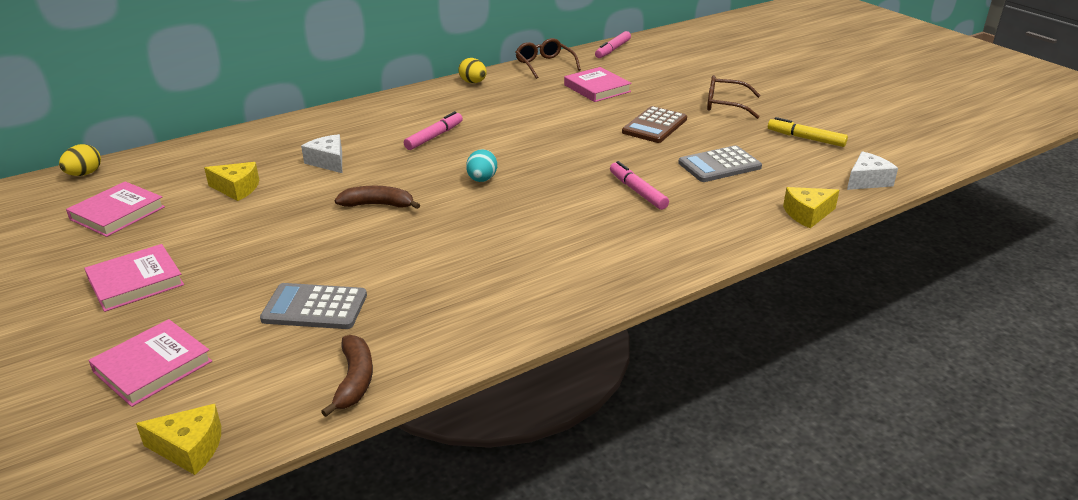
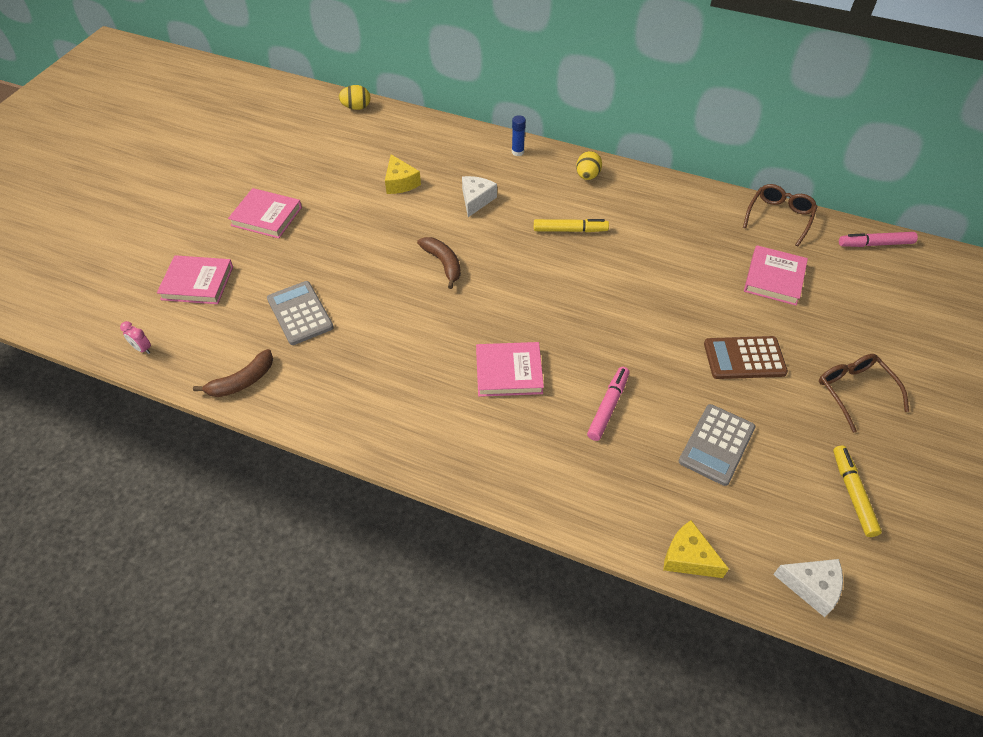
camera: 55 degrees right, 20 degrees up
pink book [66,181,165,237] -> pink book moved to [476,342,544,397]
yellow cheese [136,404,221,475] -> pink clock [120,321,151,354]
pink marker [404,111,463,150] -> yellow marker [534,219,609,232]
yellow egg [458,58,487,83] -> yellow egg moved to [576,151,602,180]
turquoise egg [466,149,497,182] -> none
grey calculator [678,145,762,182] -> grey calculator turned 90 degrees counterclockwise [679,404,756,486]
none -> blue glue stick [512,115,526,156]

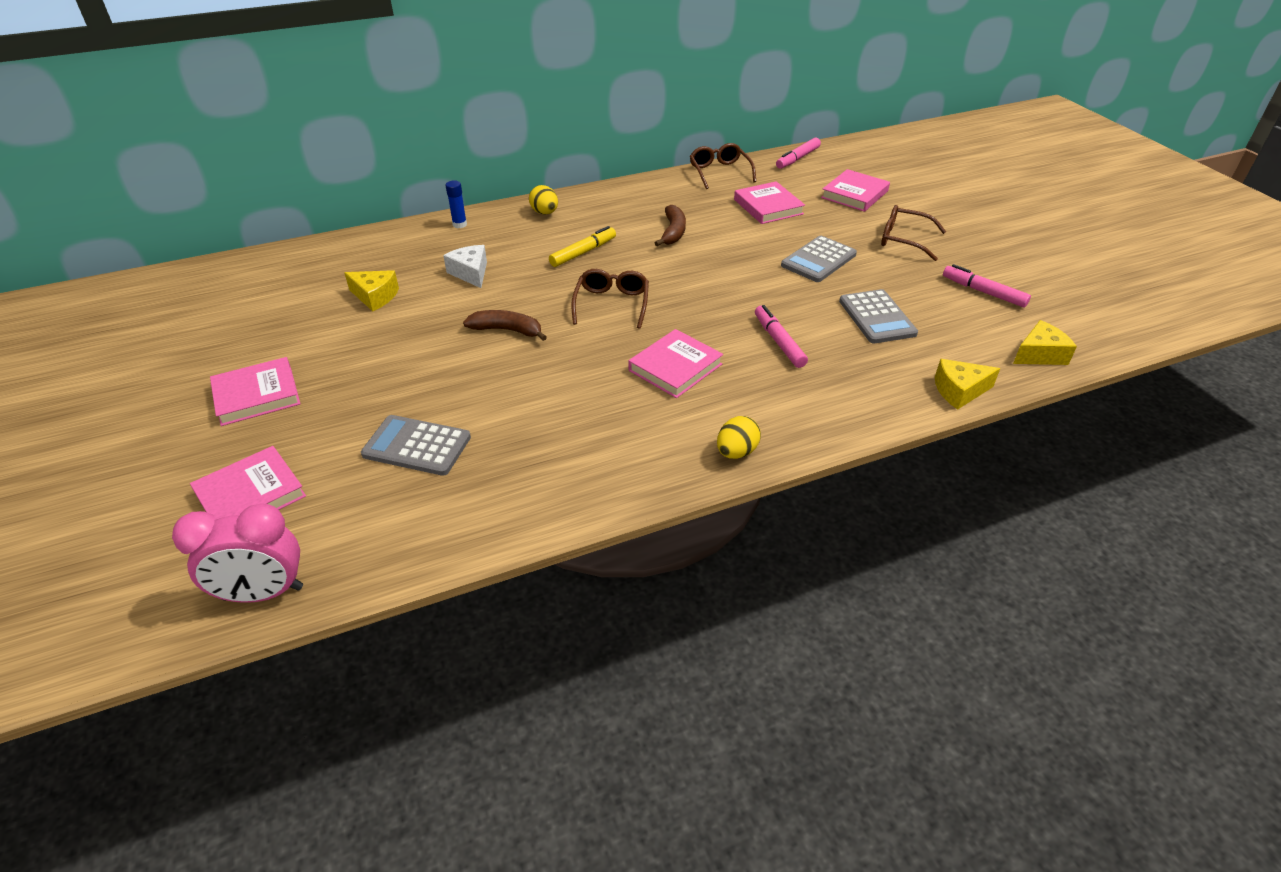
camera: 45 degrees left, 10 degrees down
pink clock [120,321,151,354] -> pink clock [172,503,303,603], size x2.28
brown banana [193,349,273,397] -> brown banana moved to [655,205,686,246]
yellow egg [339,85,371,110] -> yellow egg moved to [717,416,761,459]
brown calculator [704,336,788,379] -> grey calculator [781,236,857,282]
white cheese [773,559,843,617] -> yellow cheese [1013,320,1077,365]
yellow marker [833,445,882,537] -> pink marker [943,264,1031,308]
none -> brown glasses [571,269,649,329]
none -> pink book [821,169,890,212]

